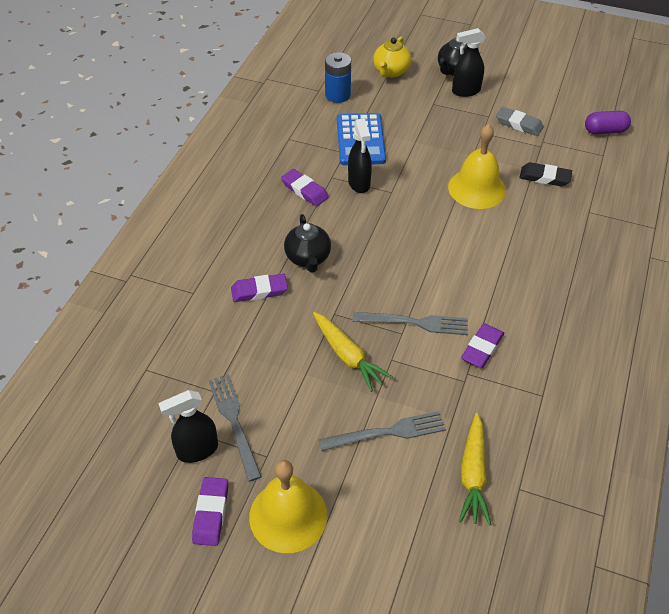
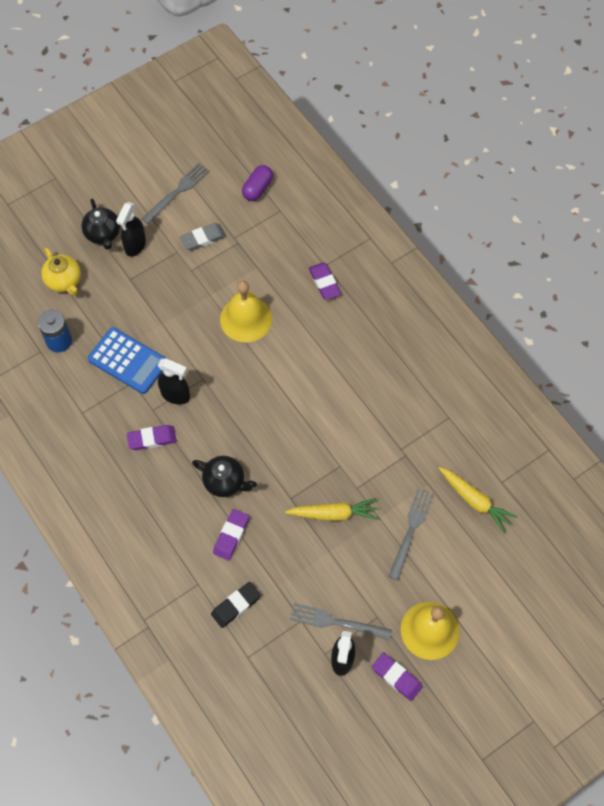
camera: 55 degrees left, 15 degrees up
grey fork [352,312,468,335] -> grey fork moved to [142,163,210,224]
purple eraser [461,323,504,368] -> purple eraser moved to [309,262,341,300]
black eraser [519,162,572,186] -> black eraser moved to [211,582,261,628]

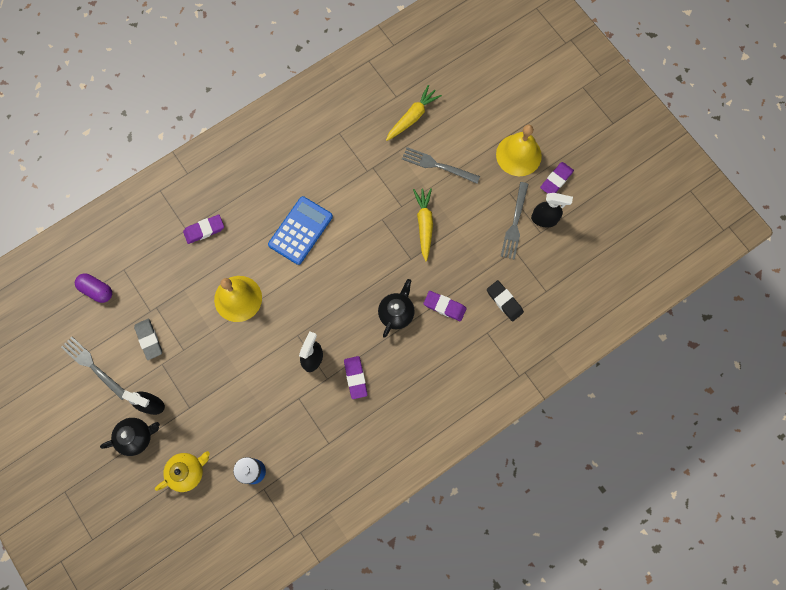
camera: 90 degrees left, 10 degrees up
blue calculator [88,327,167,394] -> blue calculator moved to [268,196,333,265]

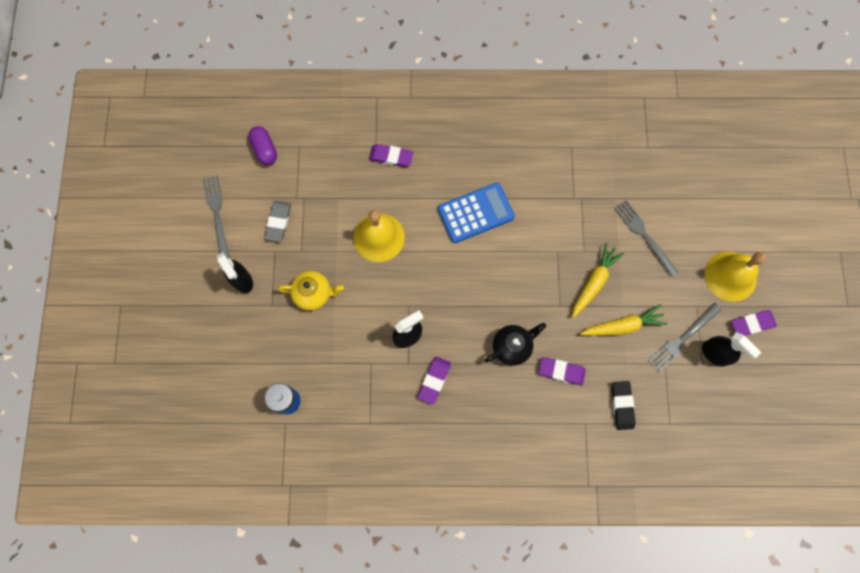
camera: 35 degrees right, 0 degrees up
black teapot [100,418,160,456] -> none
yellow teapot [155,451,210,492] -> yellow teapot moved to [277,271,344,310]
yellow carrot [386,85,442,141] -> yellow carrot moved to [580,304,667,336]
purple eraser [424,291,466,321] -> purple eraser turned 45 degrees counterclockwise [539,357,586,385]

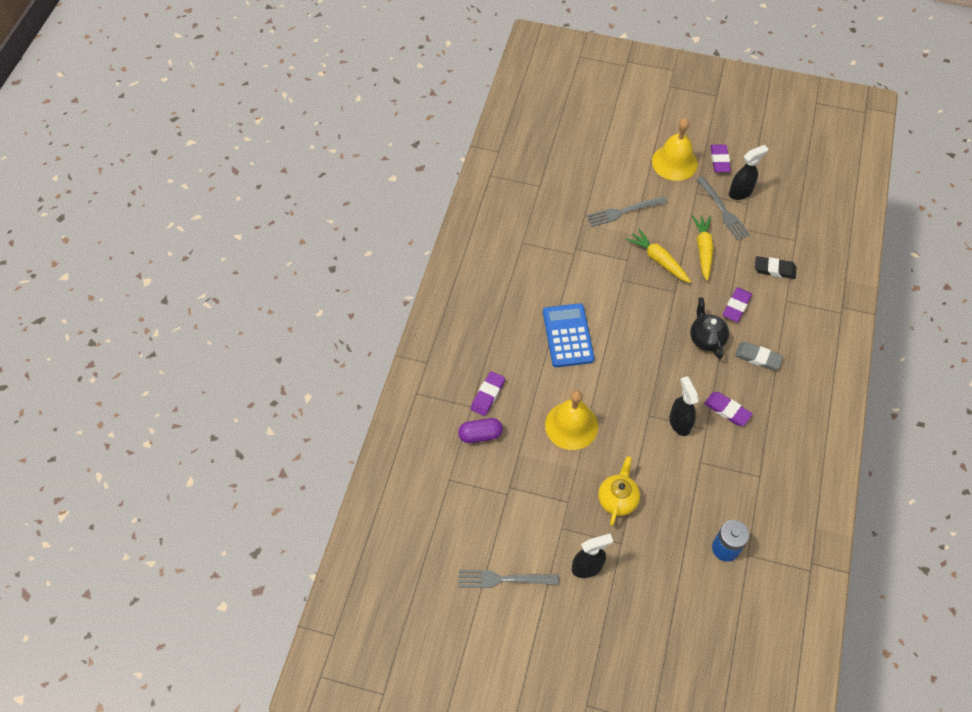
camera: 75 degrees left, 15 degrees down
purple capsule [248,126,277,165] -> purple capsule moved to [458,418,503,443]
grey eraser [265,201,291,242] -> grey eraser moved to [735,342,783,370]

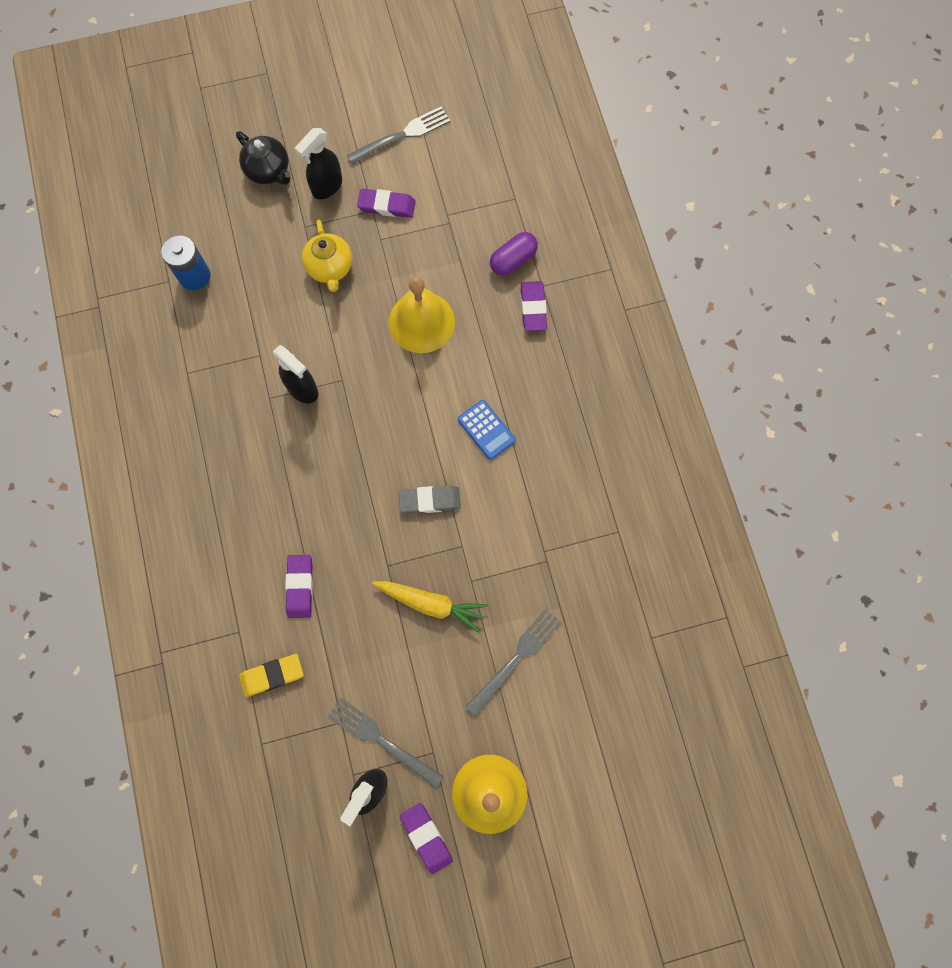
camera: 150 degrees right, 15 degrees up
blue calculator [543,303,595,367] -> blue calculator [458,400,516,460], size x0.60
black teapot [690,297,729,359] -> black teapot moved to [236,131,291,185]
yellow carrot [692,215,714,281] -> none
purple eraser [704,392,752,426] -> purple eraser moved to [357,189,416,218]
grey eraser [735,342,783,370] -> grey eraser moved to [399,486,461,514]
black eraser [755,256,797,279] -> yellow eraser [239,654,304,697]

